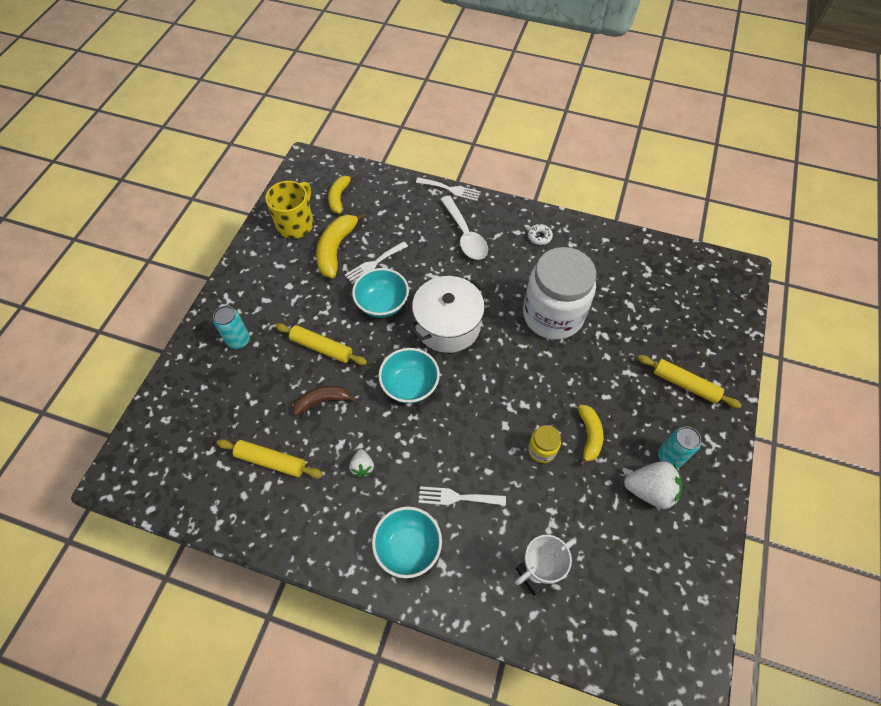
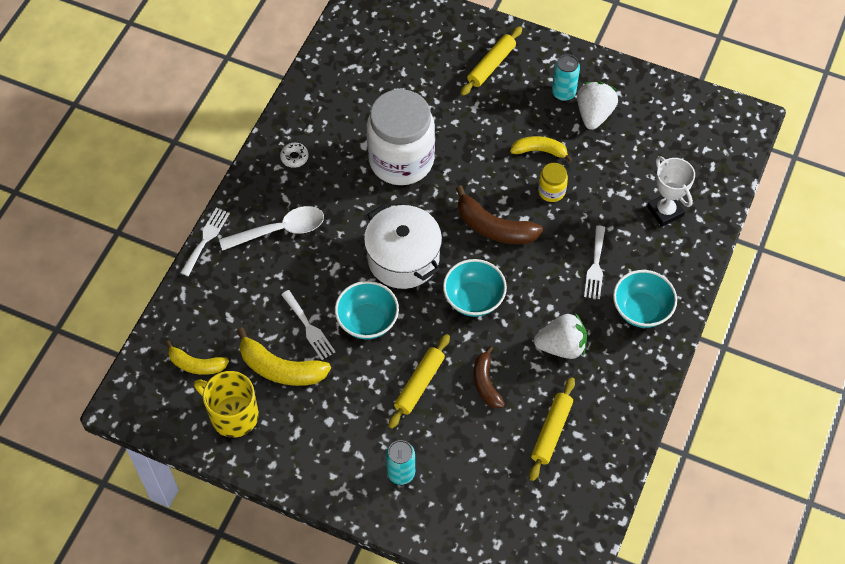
camera: 85 degrees left, 0 degrees up
white strawberry [349,449,374,477] -> white strawberry [534,313,587,359], size x1.85
none -> brown banana [456,185,543,244]

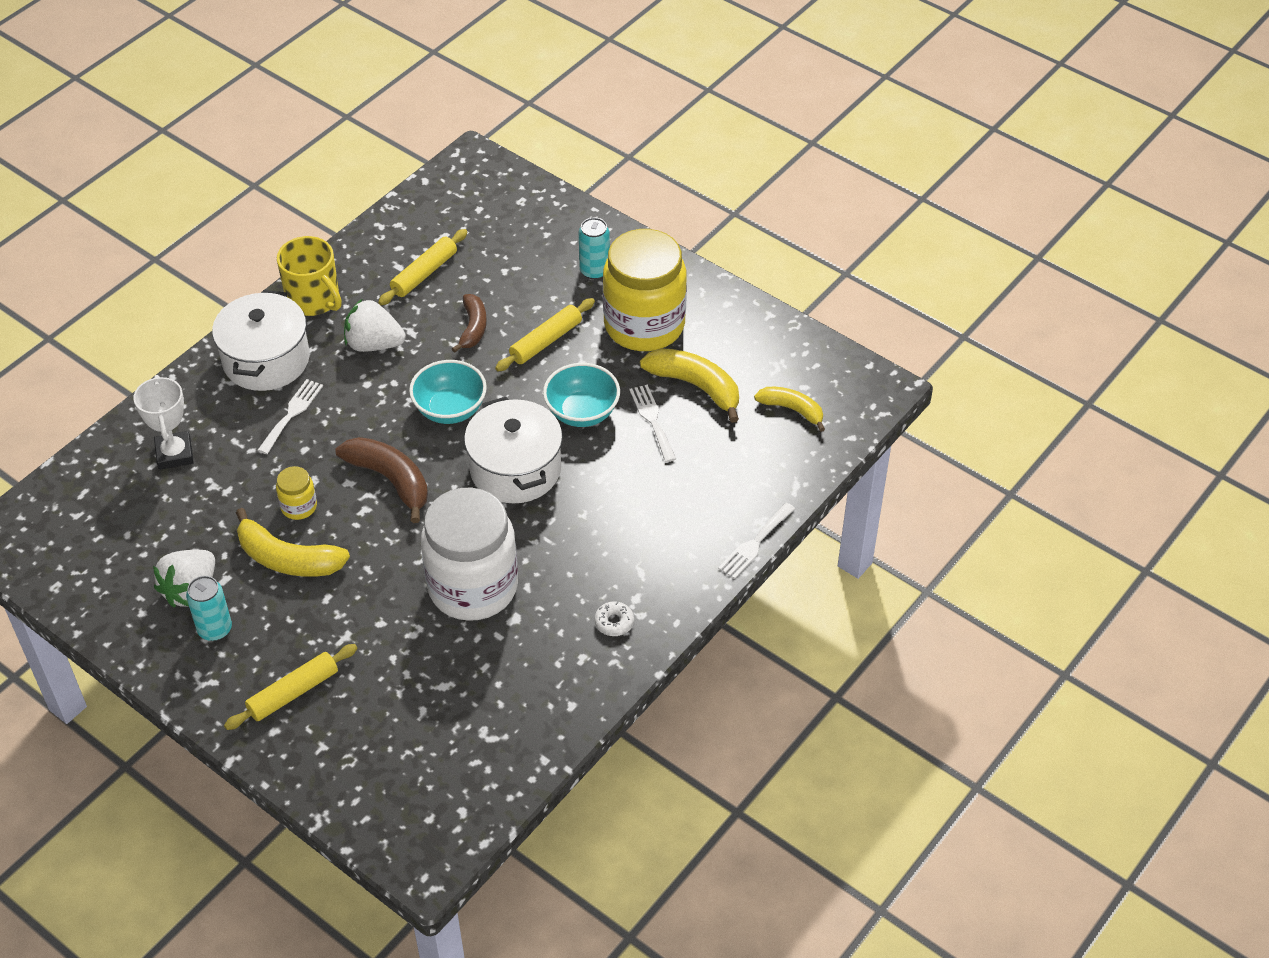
camera: 165 degrees left, 10 degrees down
yellow mug [194,371,259,438] -> yellow mug moved to [277,236,342,316]
white spoon [219,206,324,251] -> none
yellow banana [510,136,573,162] -> yellow banana [236,508,350,577], size x1.54
turquoise bowl [613,270,677,328] -> white pot [212,290,310,391]
none -> yellow jar [603,229,687,351]

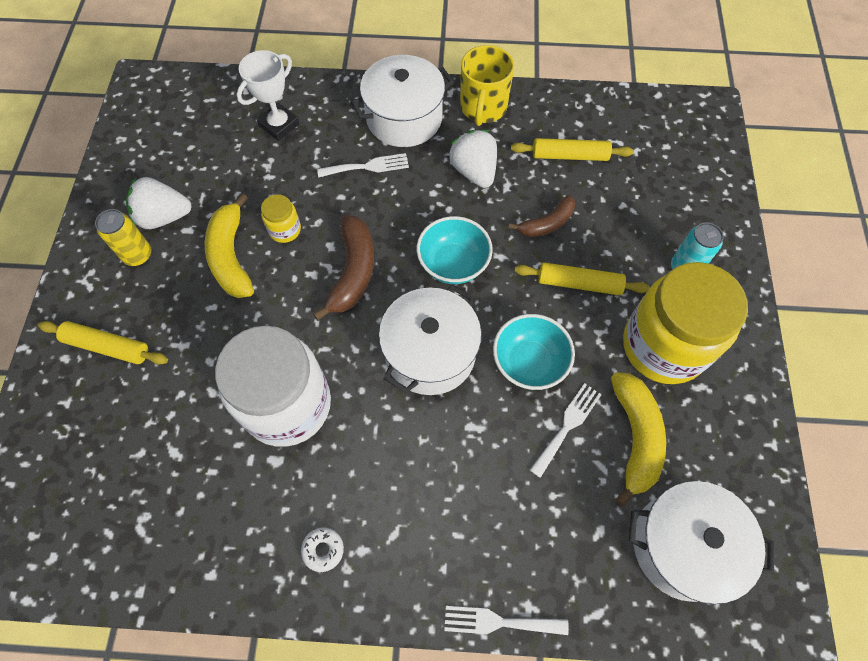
camera: 55 degrees right, 15 degrees up
turquoise can [186,576,232,641] -> yellow can [95,209,151,266]
yellow banana [754,387,825,432] -> white pot [629,481,774,604]

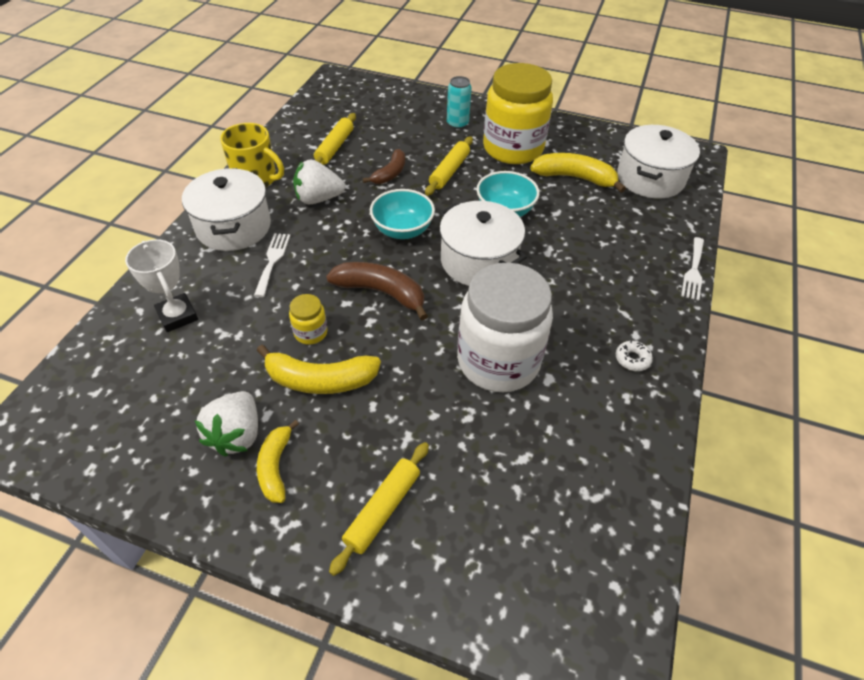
camera: 75 degrees left, 15 degrees down
yellow can [95,209,151,266] -> yellow banana [257,420,299,503]
brown banana [508,195,575,237] -> brown banana turned 45 degrees clockwise [363,149,405,184]
white fork [530,383,602,478] -> none

